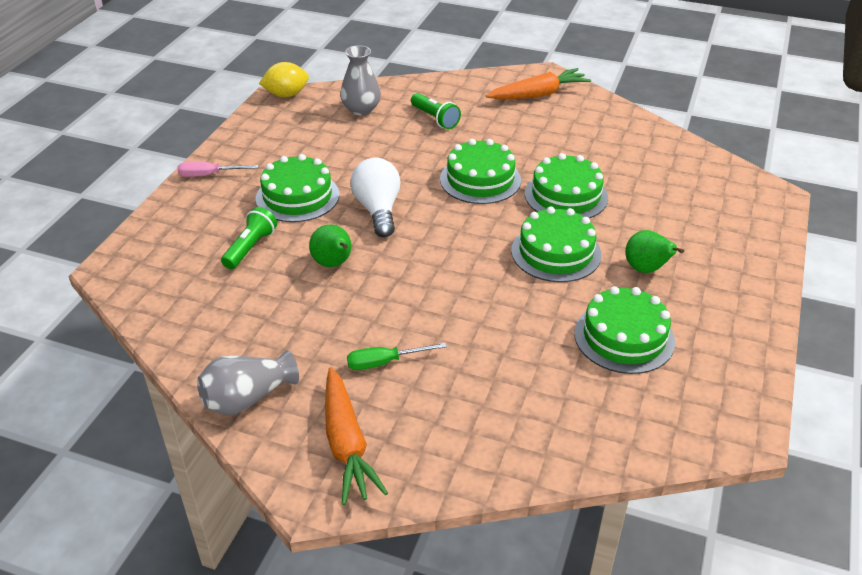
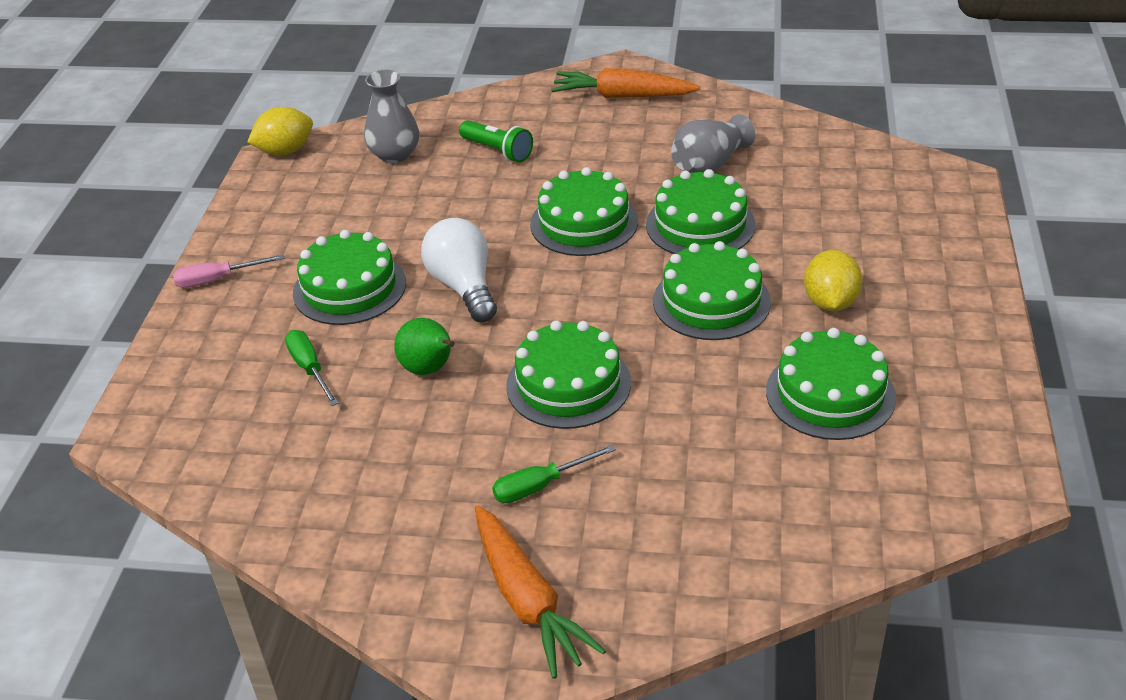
camera: 10 degrees left, 0 degrees up
grey vase [197,350,299,415] -> grey vase moved to [671,114,755,173]
green flashlight [221,207,277,269] -> green screwdriver [285,330,339,406]
orange carrot [486,68,591,99] -> orange carrot turned 135 degrees counterclockwise [551,68,701,98]
green pear [625,230,684,273] -> yellow lemon [804,250,863,312]
none -> green cake [506,321,631,429]

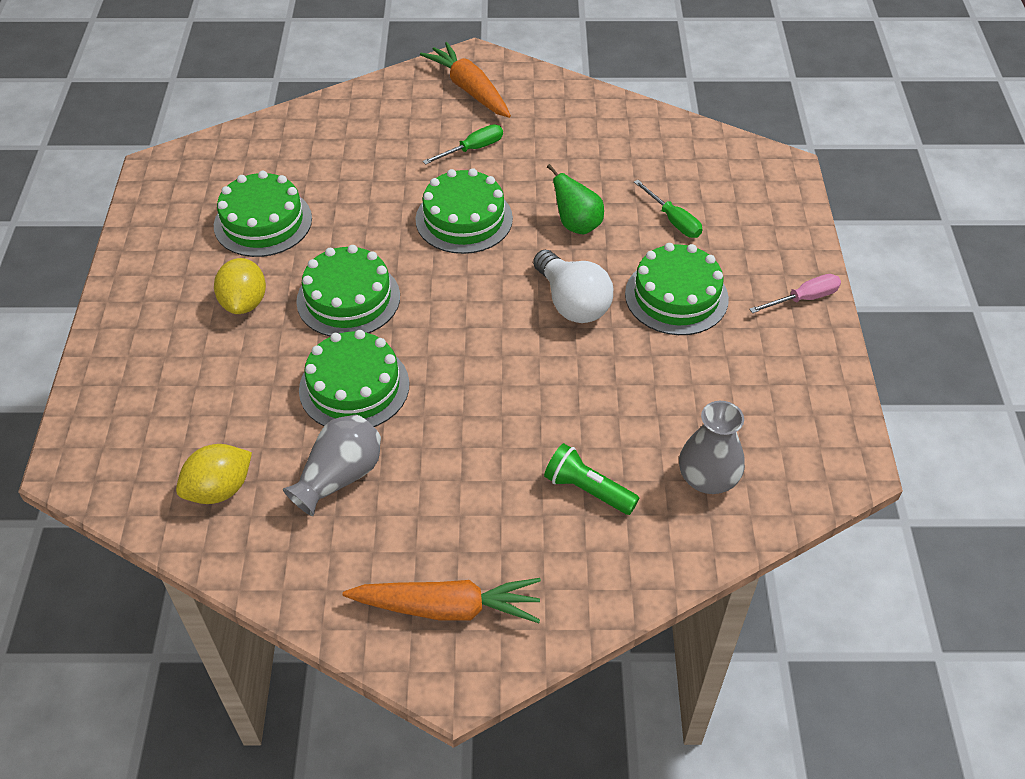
camera: 170 degrees right, 10 degrees up
yellow lemon [247,107,313,155] -> yellow lemon moved to [176,444,252,504]
green cake [530,167,638,256] -> none

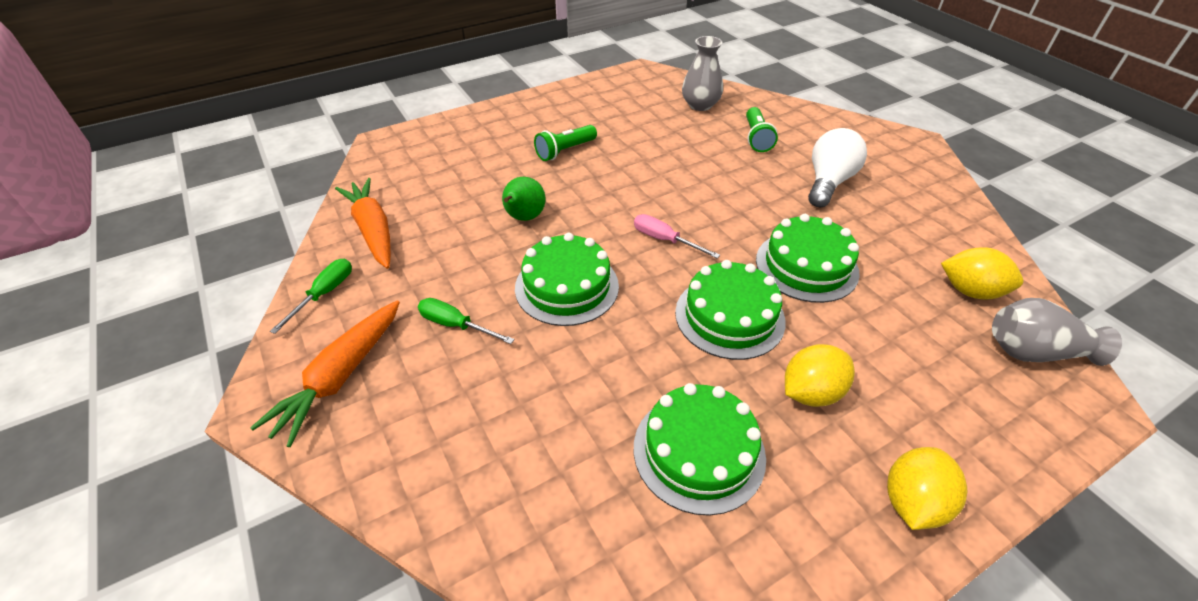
camera: 120 degrees left, 5 degrees down
grey vase [283,414,381,516] -> grey vase moved to [992,298,1122,366]
orange carrot [343,578,541,623] -> orange carrot moved to [335,178,391,269]
white light bulb [533,250,613,323] -> white light bulb moved to [808,128,867,207]
green cake [625,243,729,335] -> green flashlight [534,125,597,161]
green screwdriver [634,180,702,238] -> green screwdriver moved to [270,259,352,334]
pink screwdriver [749,274,841,313] -> pink screwdriver moved to [634,214,720,259]
none -> yellow lemon [887,447,967,530]

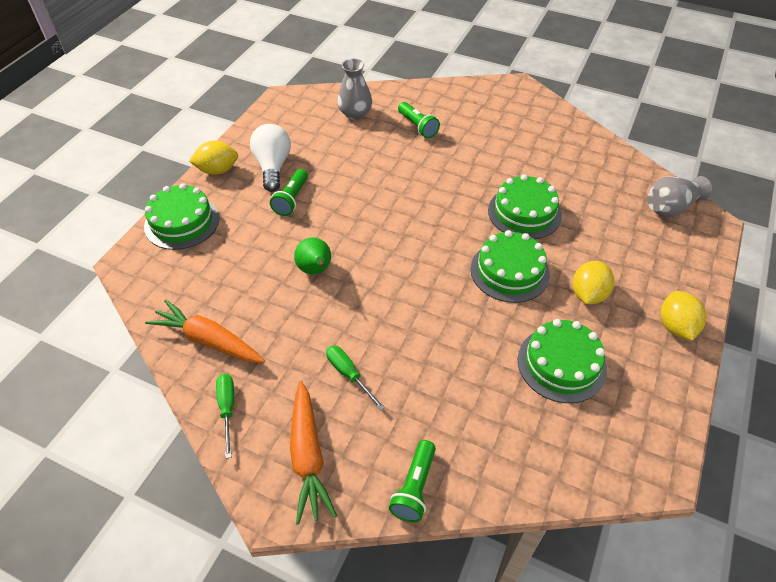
camera: 35 degrees left, 5 degrees up
green screwdriver [418,298,514,344] -> green screwdriver turned 60 degrees clockwise [326,345,385,410]
green cake [515,233,619,326] -> green cake moved to [144,183,219,250]
pink screwdriver [634,214,720,259] -> none
white light bulb [808,128,867,207] -> white light bulb moved to [250,124,291,192]
yellow lemon [941,247,1023,300] -> yellow lemon moved to [189,141,238,175]
none -> green flashlight [389,440,436,522]

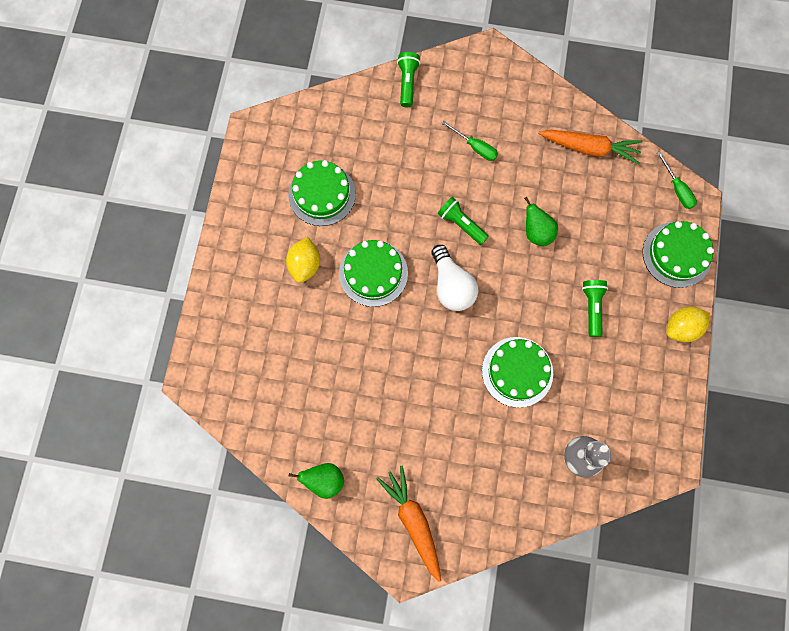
camera: 165 degrees right, 25 degrees up
green screwdriver [216,374,234,459] -> green screwdriver moved to [657,151,697,209]
white light bulb [250,124,291,192] -> white light bulb moved to [431,245,479,311]
orange carrot [290,381,337,525] -> orange carrot moved to [377,466,441,582]
green flashlight [398,102,440,138] -> green flashlight moved to [438,197,489,245]
green cake [488,174,562,239] -> green cake moved to [482,337,553,408]
grey vase [647,176,712,217] -> none
yellow lemon [661,291,706,341] -> none
none -> green pear [289,463,344,499]

